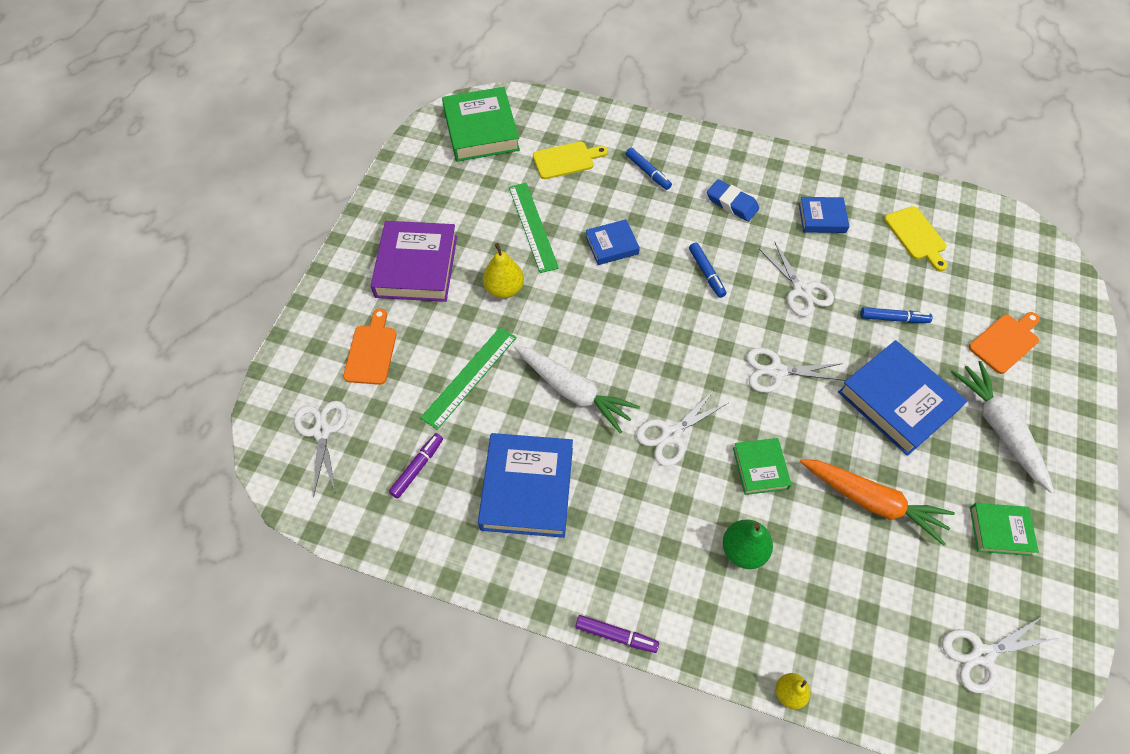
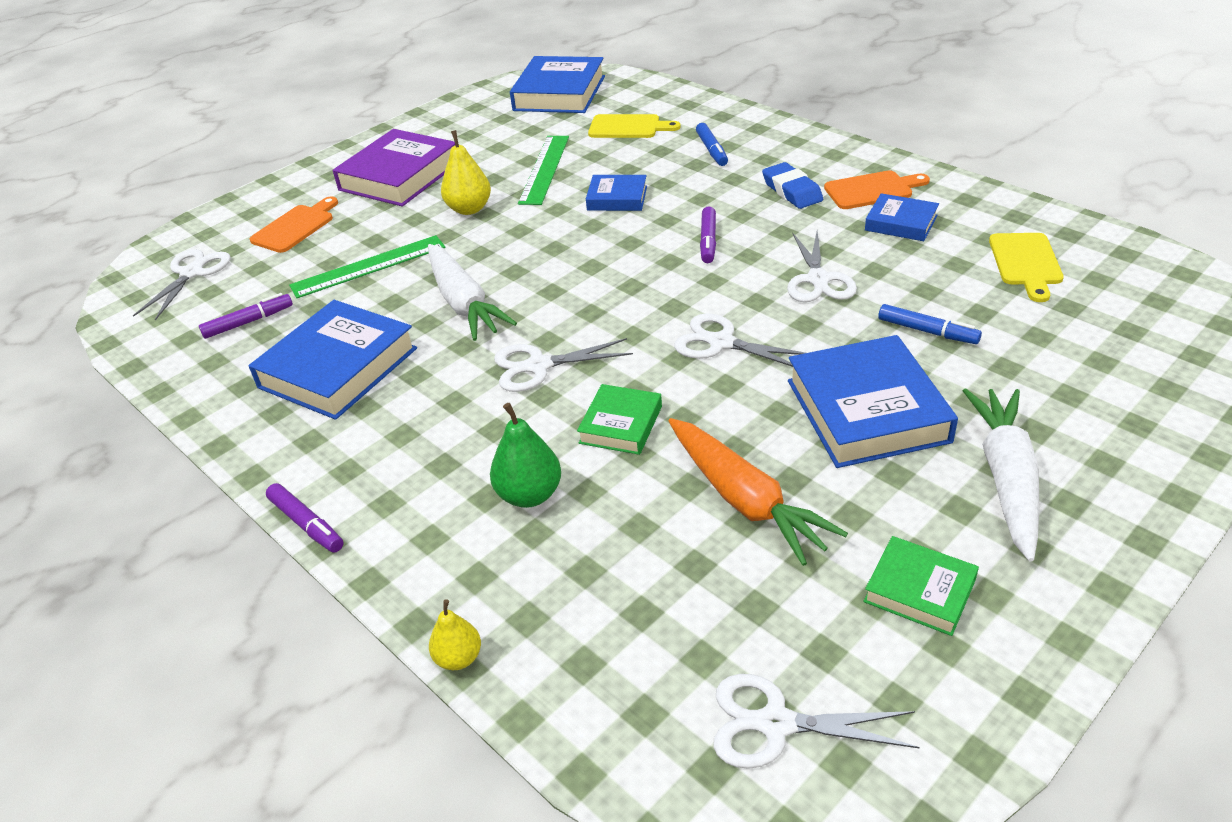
camera: 30 degrees right, 20 degrees down
green book [442,87,520,162] -> blue book [510,56,605,113]
blue marker [689,243,726,298] -> purple marker [700,206,716,263]
orange cutting board [969,312,1040,374] -> orange cutting board moved to [824,170,930,209]

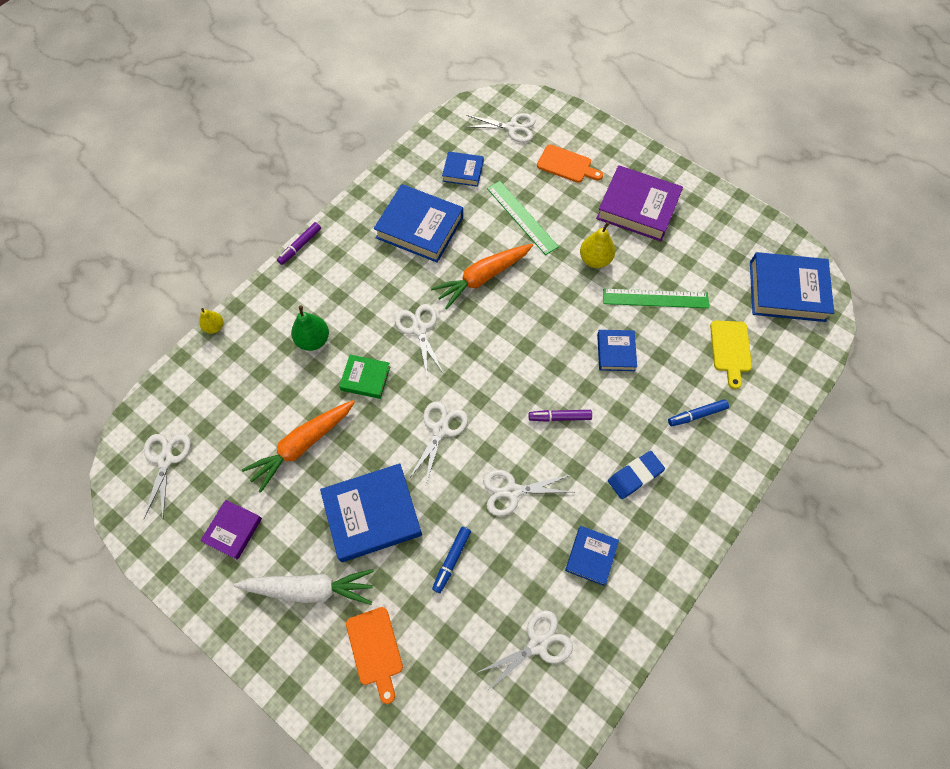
camera: 80 degrees right, 25 degrees up
purple marker [199,293,293,339] -> blue book [442,151,483,187]
white carrot [428,244,517,341] -> orange carrot [431,244,533,309]
orange cutting board [824,170,930,209] -> orange cutting board moved to [346,607,403,704]
green book [863,536,979,636] -> purple book [200,500,262,560]
yellow cutting board [989,233,1064,302] -> white scissors [476,610,573,692]

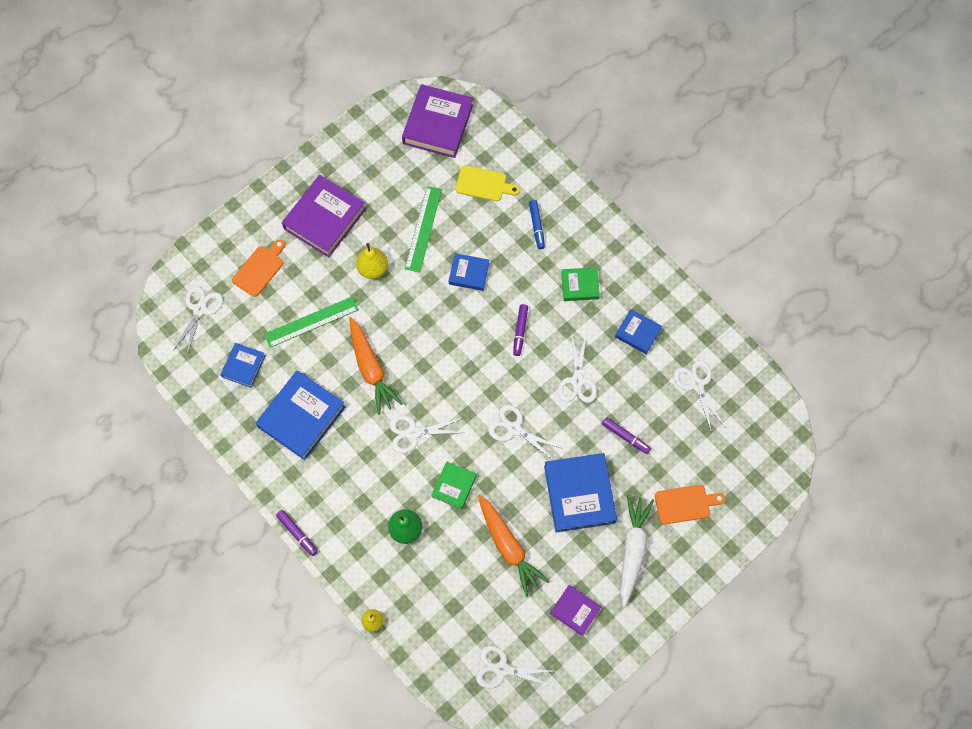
camera: 80 degrees left, 5 degrees up
blue marker [432,527,471,593] -> purple marker [602,417,651,454]
blue eraser [608,451,665,499] -> green book [561,267,600,301]
blue book [750,252,834,322] -> purple book [402,84,473,158]

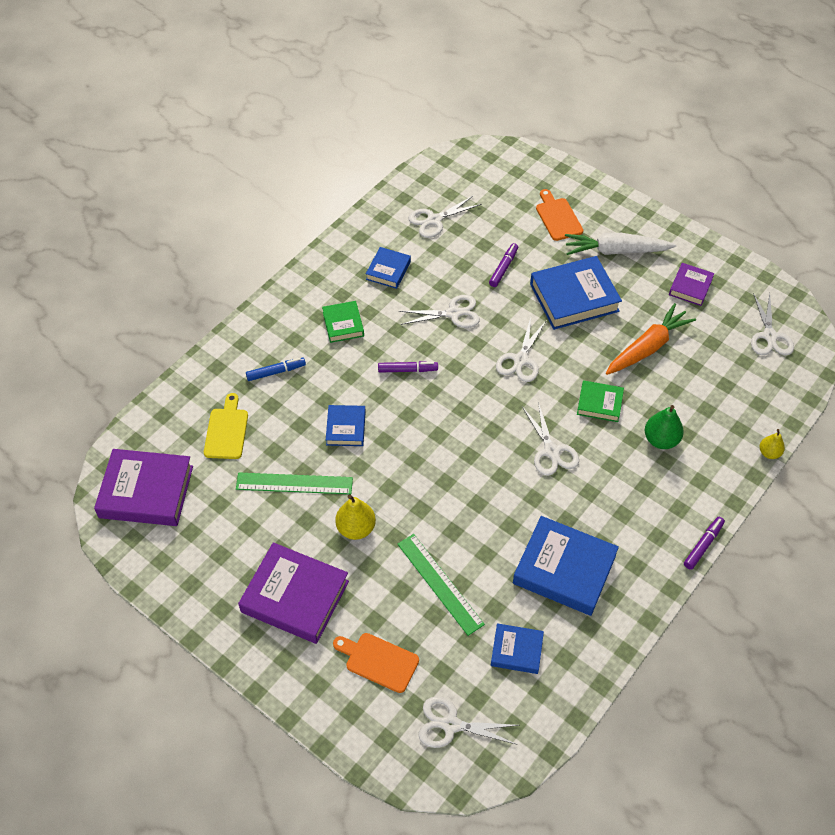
camera: 100 degrees left, 15 degrees down
orange carrot [349,317,403,415] -> none

